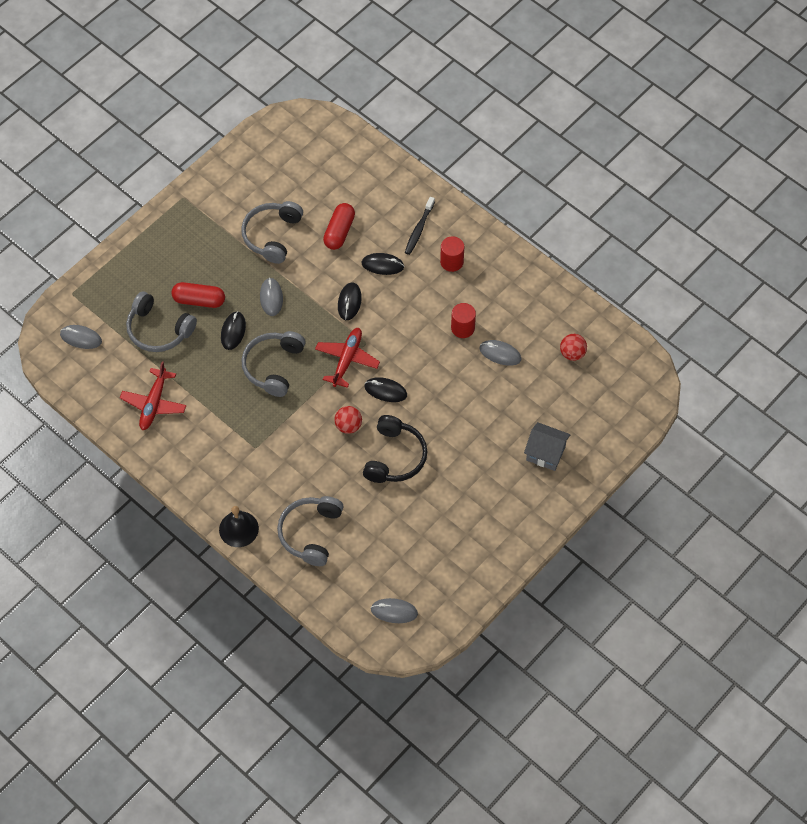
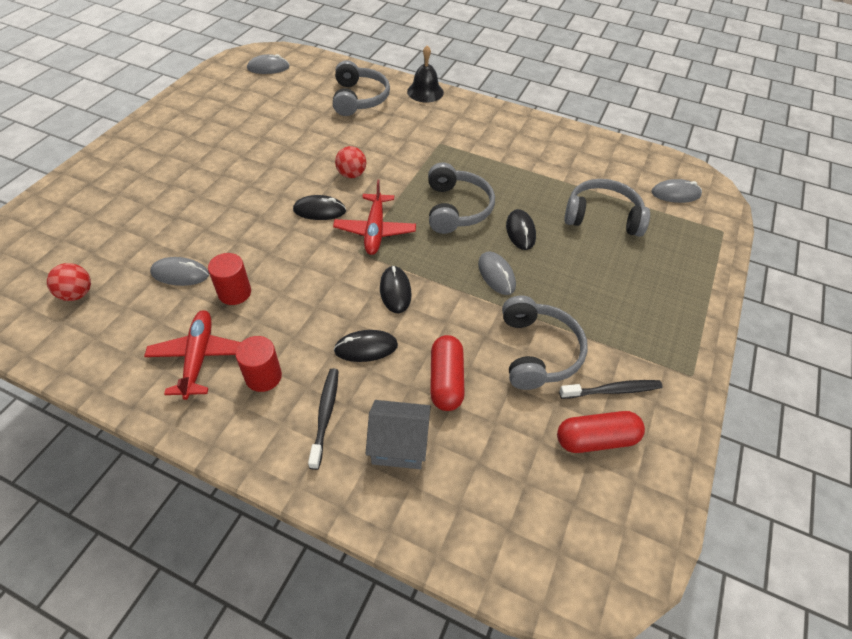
camera: 160 degrees right, 10 degrees down
red plane [120,361,186,430] -> red plane moved to [144,310,241,400]
red capsule [171,282,225,308] -> red capsule moved to [557,411,645,453]
black headphones [363,415,427,483] -> none
grey house [524,422,570,471] -> grey house moved to [366,400,431,469]
none -> black toothbrush [559,380,663,399]

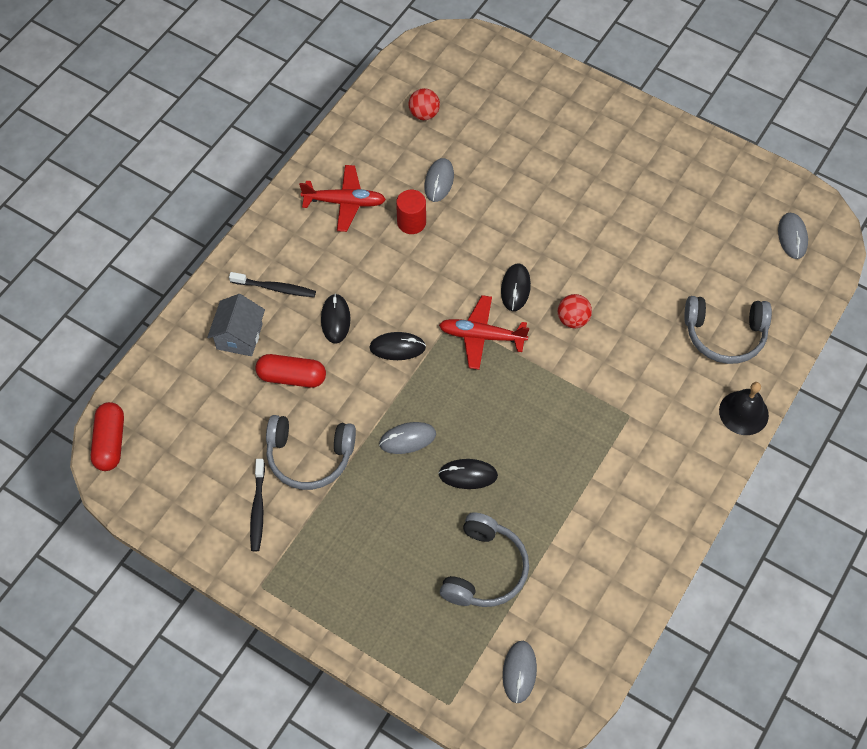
camera: 100 degrees right, 10 degrees up
red cylinder [235,336,282,392] -> none
grey headphones [428,162,495,234] -> none
red capsule [557,411,645,453] -> red capsule moved to [91,402,124,471]

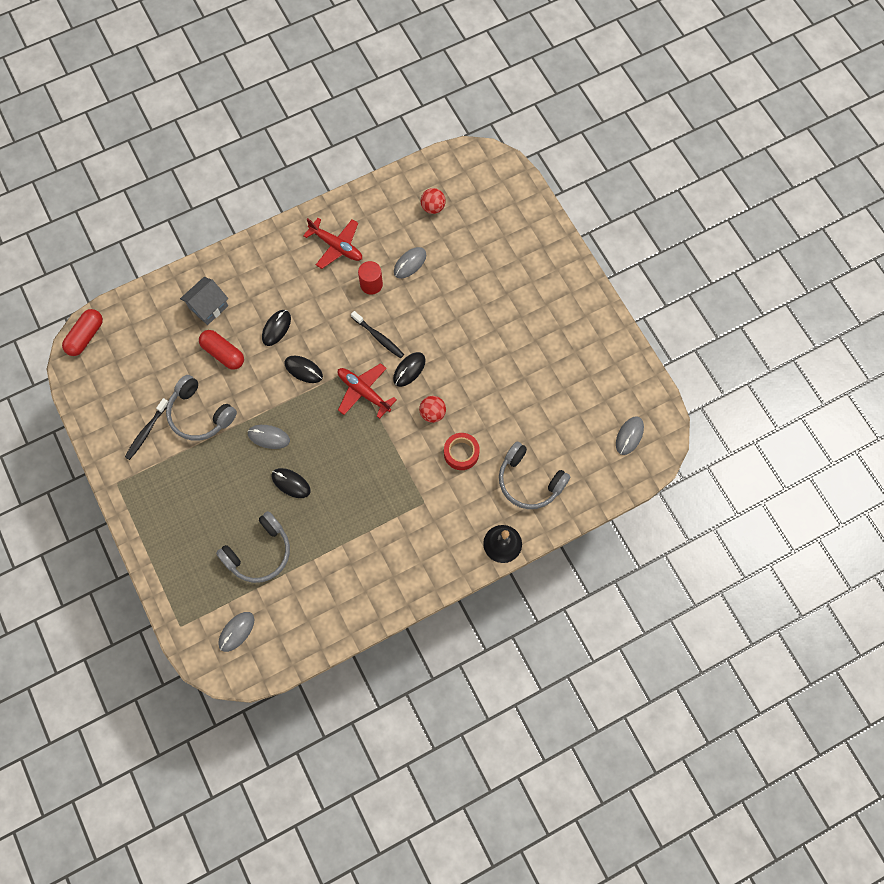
camera: 30 degrees right, 10 degrees up
black toothbrush [229,272,316,297] -> black toothbrush moved to [351,311,404,358]
none -> red tape [444,433,480,470]

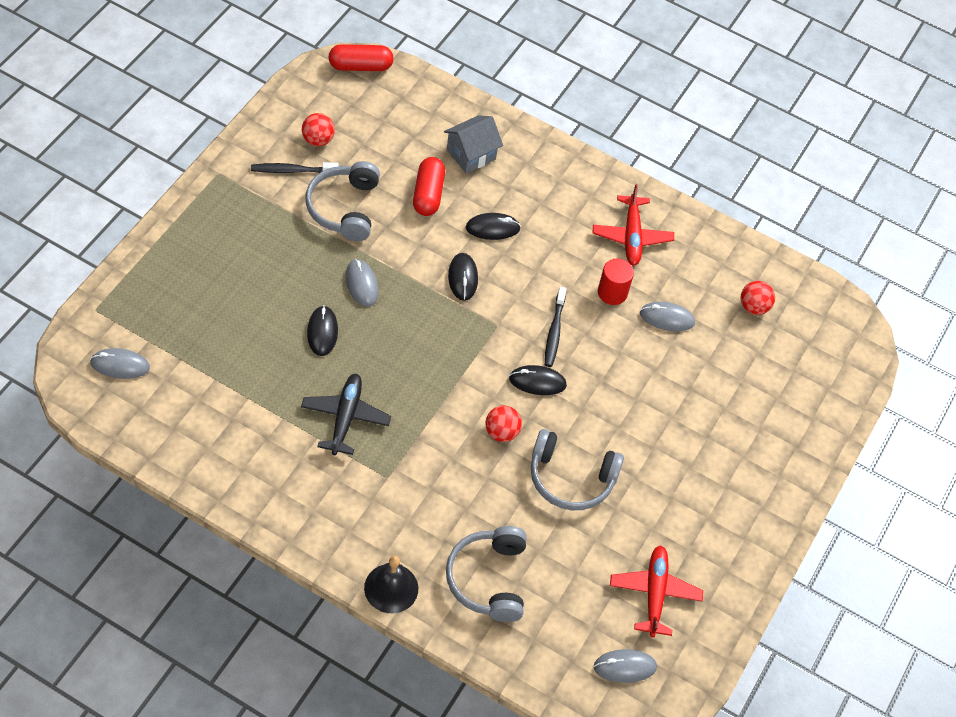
camera: 50 degrees right, 15 degrees down
grey house [180,277,228,325] -> grey house turned 45 degrees counterclockwise [444,115,503,173]
grey headphones [216,511,290,583] -> grey headphones moved to [531,429,624,510]
red plane [338,363,397,419] -> red plane moved to [610,545,703,637]
red tape [444,433,480,470] -> none
none -> black plane [301,374,391,455]
none -> red ball [302,113,335,146]

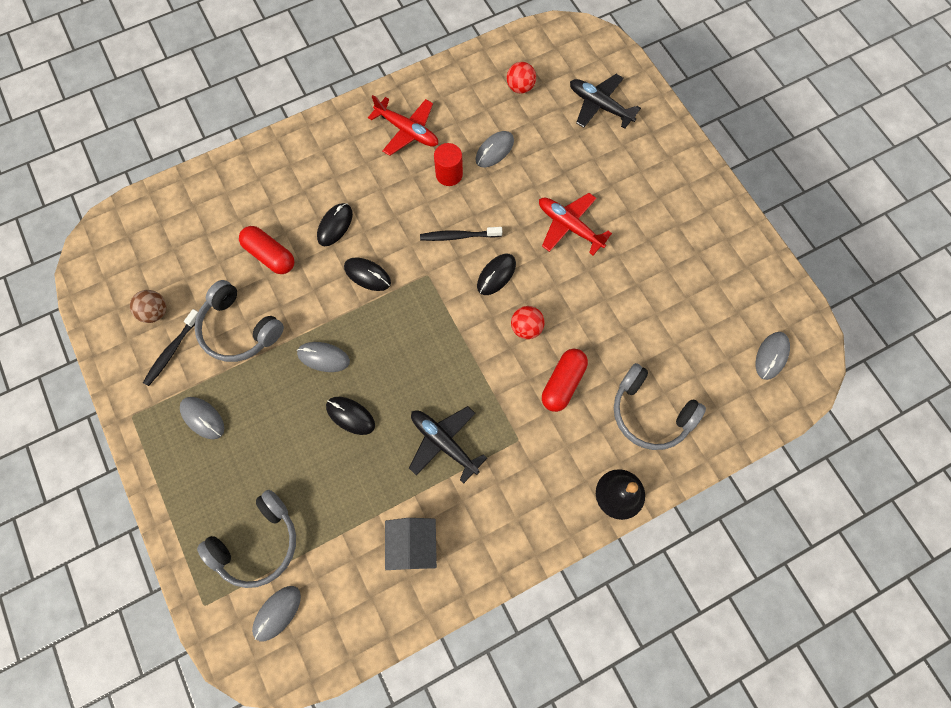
camera: 50 degrees left, 15 degrees up
red ball [302,113,335,146] -> brown ball [130,290,166,323]
red capsule [328,44,394,71] -> red capsule moved to [542,349,588,412]
grey house [444,115,503,173] -> grey house moved to [385,518,437,570]
grey headphones [531,429,624,510] -> grey headphones moved to [197,490,296,588]
black toothbrush [545,287,566,367] -> black toothbrush turned 135 degrees clockwise [420,227,502,241]
red plane [610,545,703,637] -> red plane moved to [539,193,612,255]
none -> grey mouse [180,397,224,439]
none -> black plane [570,74,641,129]

